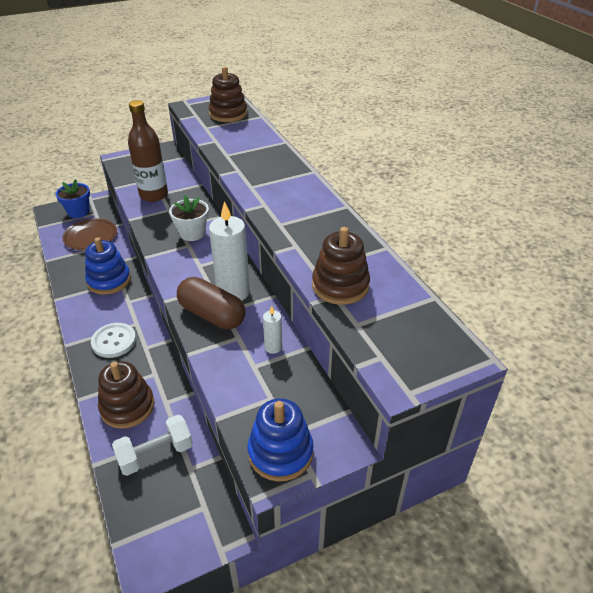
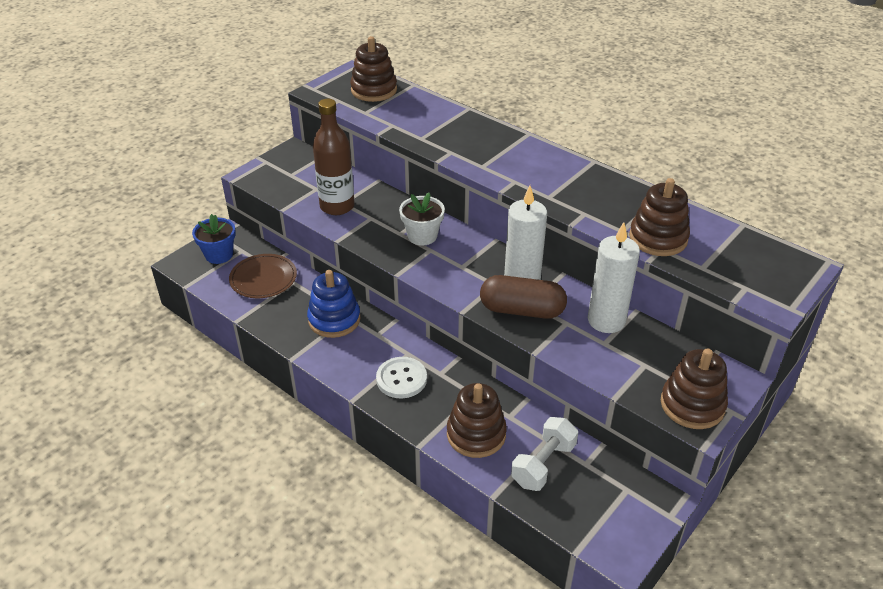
camera: 25 degrees left, 0 degrees up
blue stacking toy [248,398,313,482] -> brown stacking toy [661,348,728,429]
white candle [263,306,282,354] -> white candle [588,222,640,333], size x2.06

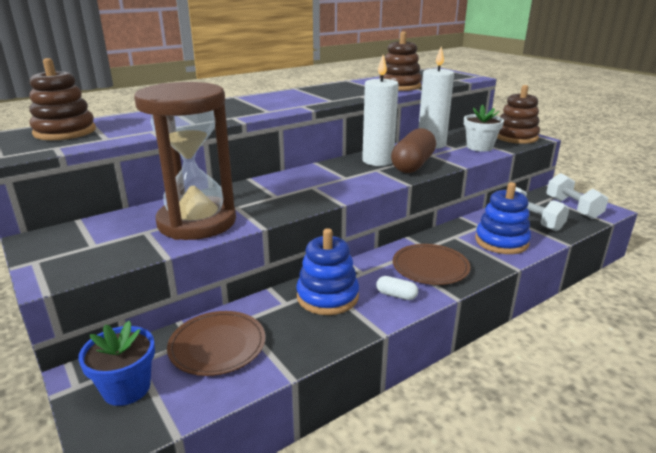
camera: 75 degrees left, 15 degrees down
brown bottle [313,99,355,215] -> brown hourglass [134,82,236,240]
white button [376,357,427,398] -> brown plate [393,244,470,285]
white flower pot [399,193,445,246] -> white flower pot moved to [464,104,504,152]
brown stacking toy [447,383,507,458] -> blue stacking toy [475,182,531,254]
none -> white capsule [376,276,418,300]
none -> white dumbbell [547,173,608,219]

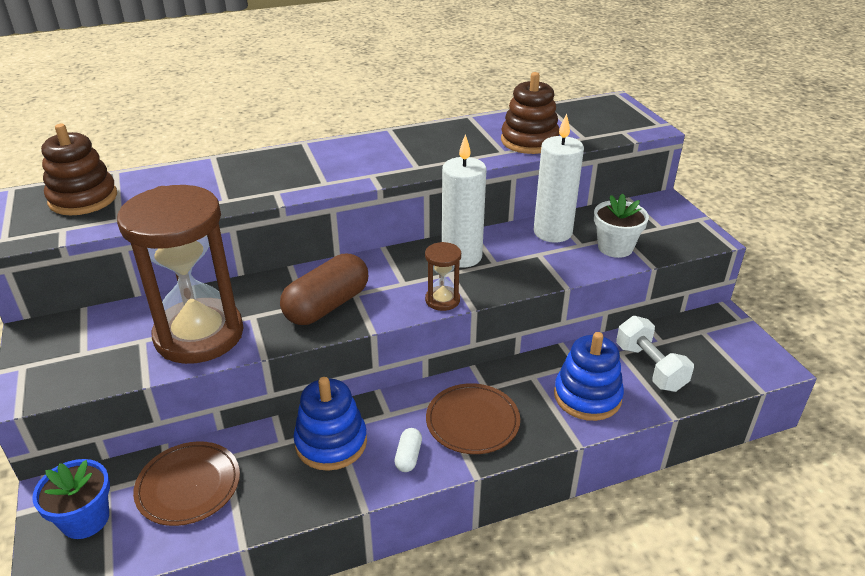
camera: 15 degrees right, 10 degrees up
white capsule [376,276,418,300] -> white capsule turned 60 degrees clockwise [394,428,422,472]
brown capsule [391,128,436,173] -> brown capsule moved to [280,254,368,325]
brown stacking toy [497,85,540,144] -> none
white dumbbell [547,173,608,219] -> none
none -> brown hourglass [425,242,461,311]

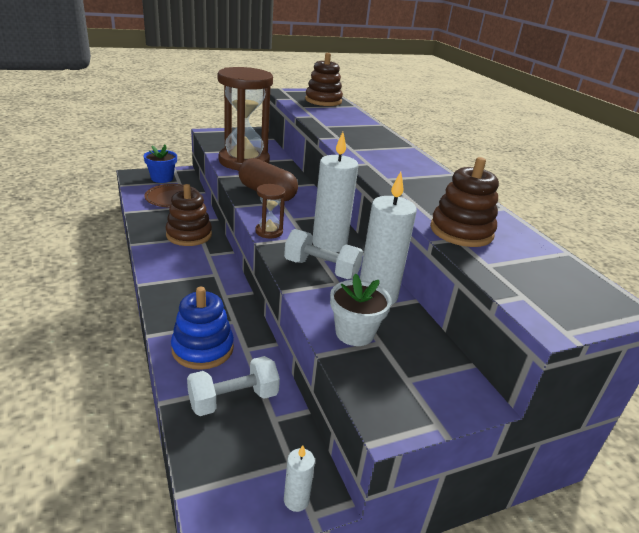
camera: 85 degrees right, 5 degrees down
blue stacking toy [294,377,367,471] -> brown stacking toy [166,184,212,246]
white capsule [394,428,422,472] -> none
brown plate [426,383,520,454] -> none
none -> white dumbbell [284,229,363,279]
none -> white candle [284,445,315,512]

